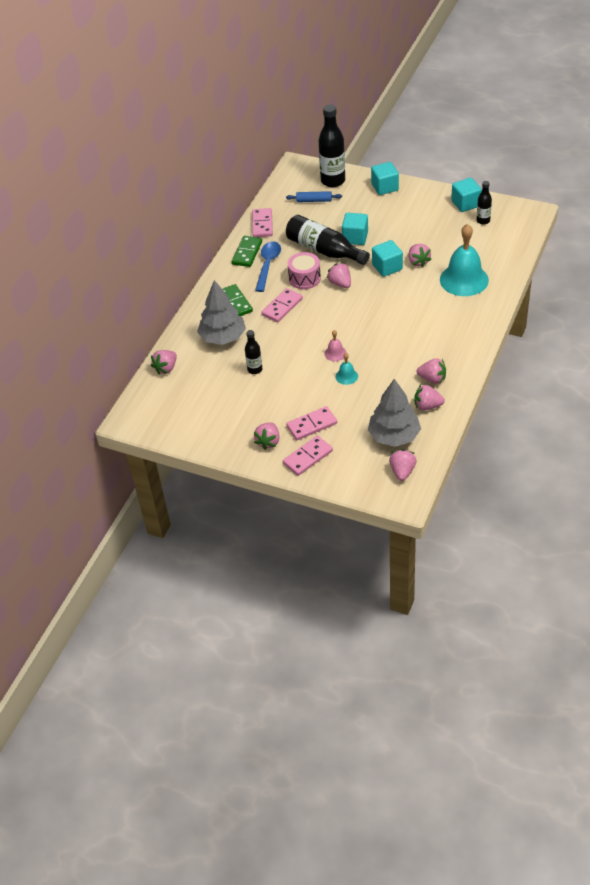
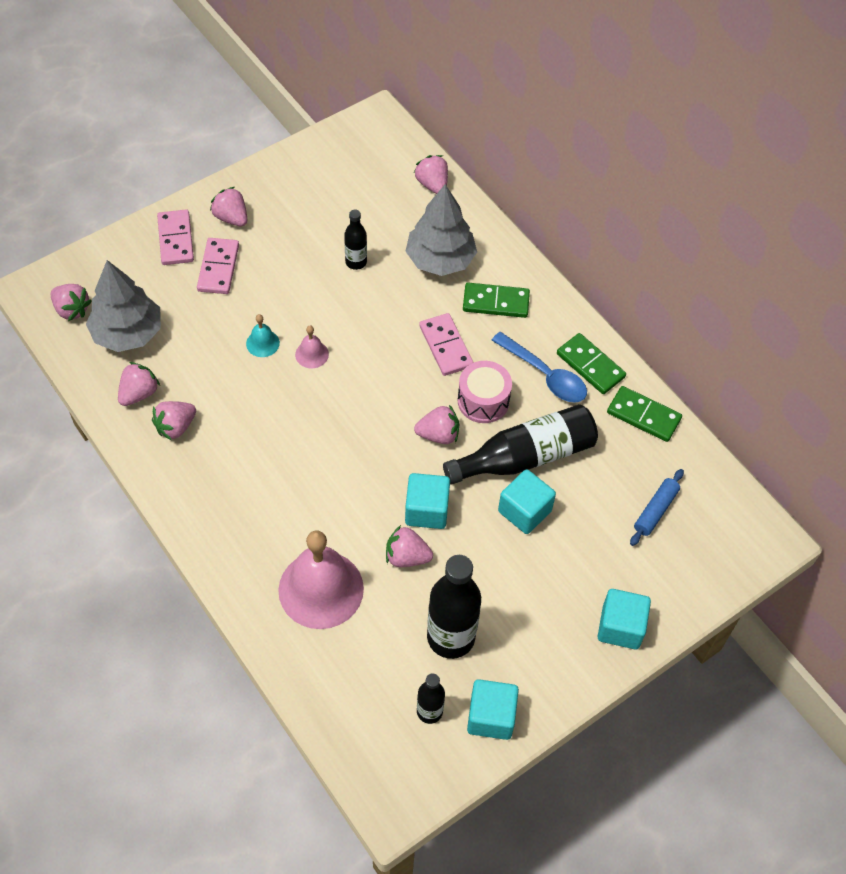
camera: 115 degrees right, 10 degrees up
pink domino [252,208,273,237] -> green domino [607,386,682,442]
black bottle [318,105,345,187] -> black bottle moved to [427,555,481,659]
turquoise bell [440,224,489,296] -> pink bell [278,531,364,629]

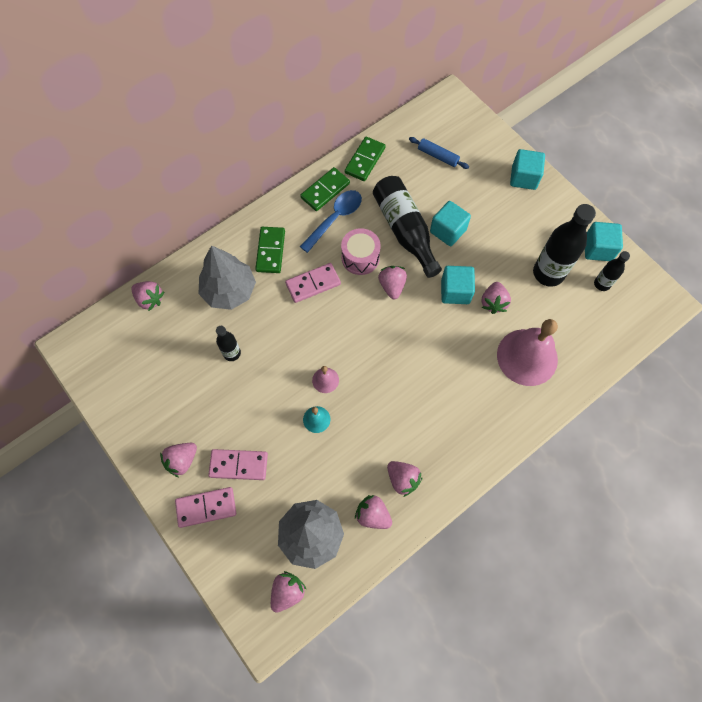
camera: 90 degrees left, 10 degrees up
pink strawberry [414,155,448,194] -> pink strawberry turned 120 degrees counterclockwise [131,281,164,311]

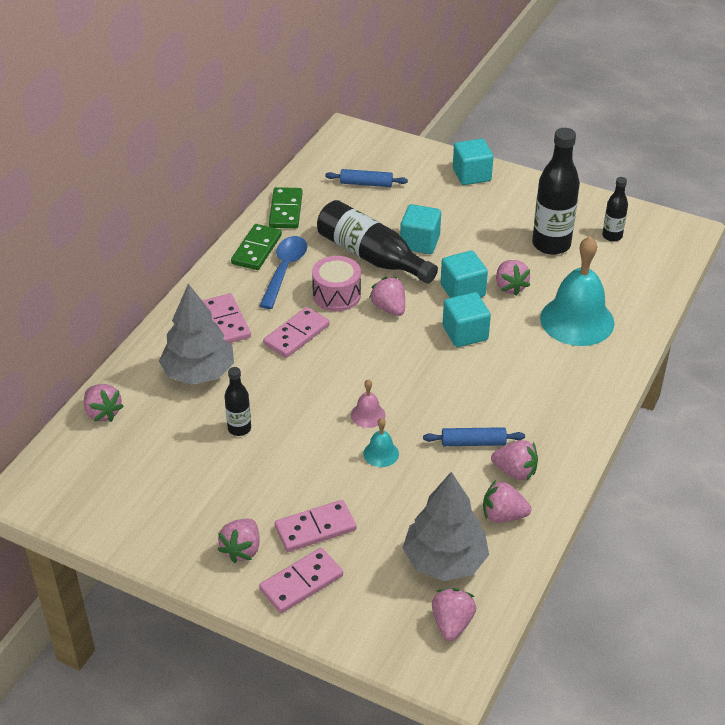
camera: 25 degrees left, 25 degrees down
pink strawberry [131,281,164,311] -> pink strawberry turned 45 degrees clockwise [84,384,124,422]
green domino [255,227,285,273] -> pink domino [203,293,251,343]
pink bell [497,319,558,386] -> turquoise bell [540,236,614,346]
turquoise cube [585,222,623,261] -> turquoise cube moved to [443,292,491,347]
none -> blue rolling pin [423,427,525,446]

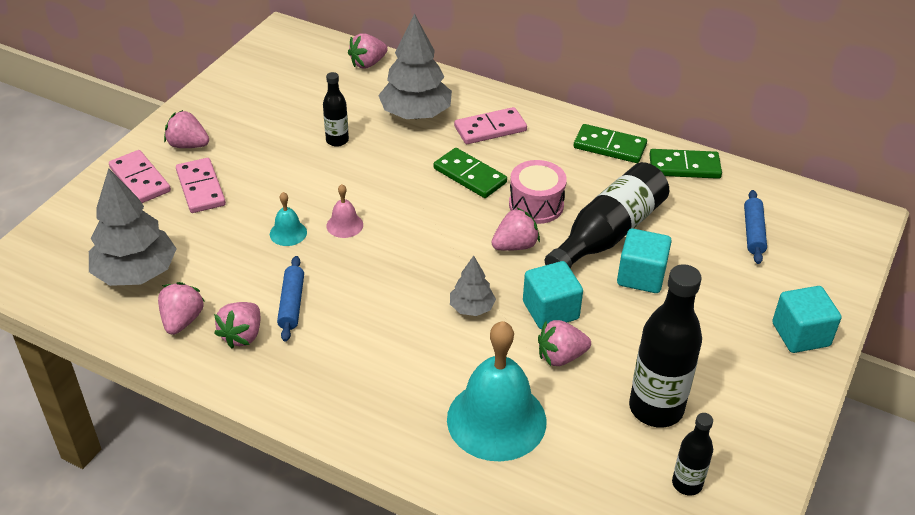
camera: 90 degrees right, 0 degrees up
blue spoon [259,236,307,309] -> none
pink domino [263,307,330,358] -> green domino [434,148,507,198]
pink strawberry [432,588,476,641] -> none
turquoise cube [443,292,491,347] -> grey tree [450,256,496,316]

